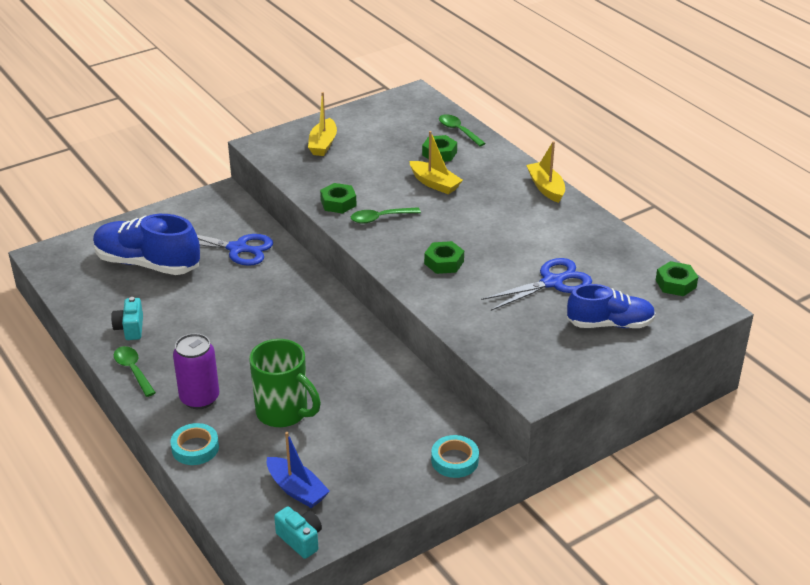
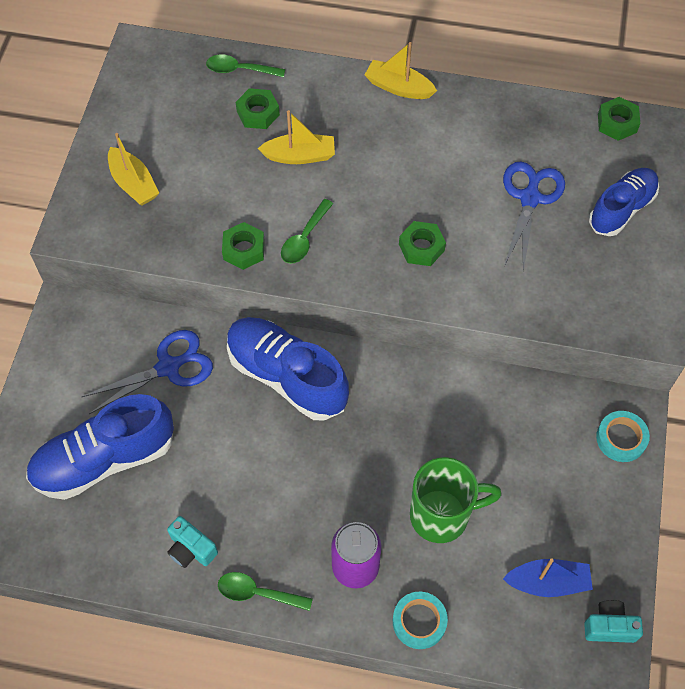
camera: 45 degrees left, 25 degrees up
none -> blue shoe [227,317,349,421]

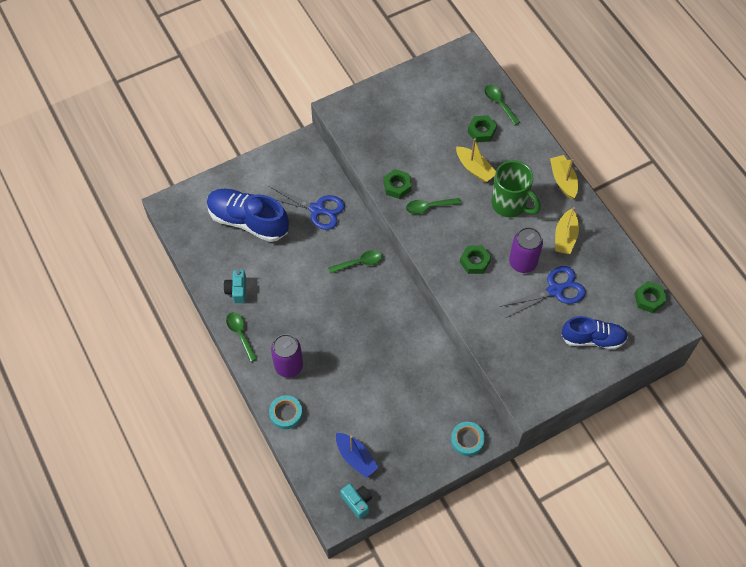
camera: 50 degrees right, 0 degrees up
yellow boat [108,133,159,205] -> yellow boat moved to [555,207,579,254]
blue shoe [227,317,349,421] -> green spoon [328,250,382,274]
green mug [410,457,502,543] -> green mug moved to [491,160,541,218]
none -> purple can [509,227,543,273]

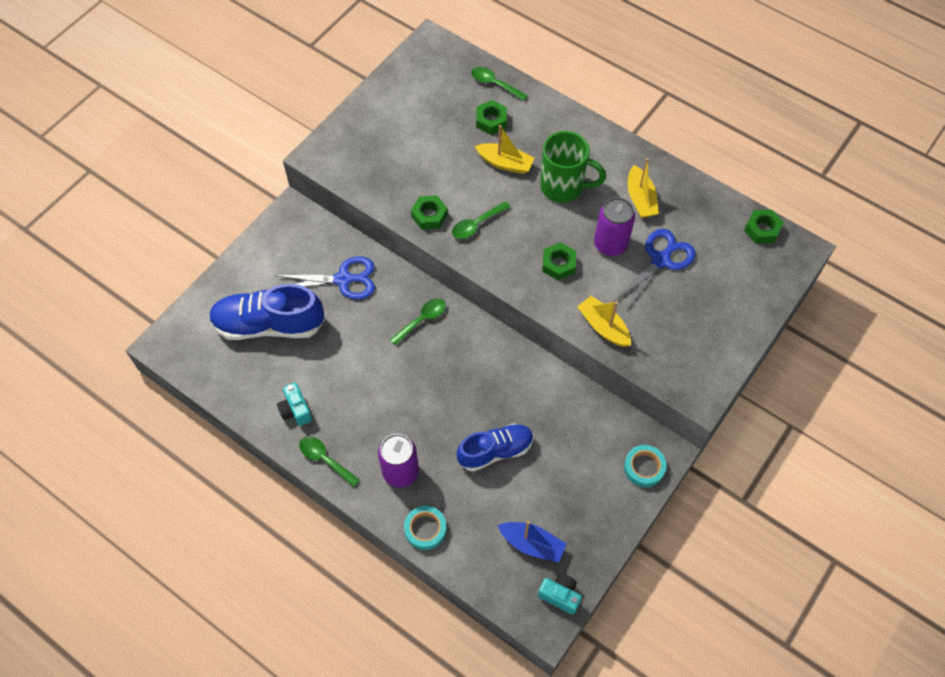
camera: 25 degrees left, 0 degrees up
yellow boat [550,155,578,199] -> yellow boat moved to [577,296,631,347]
blue shoe [561,316,628,349] -> blue shoe moved to [456,423,533,472]

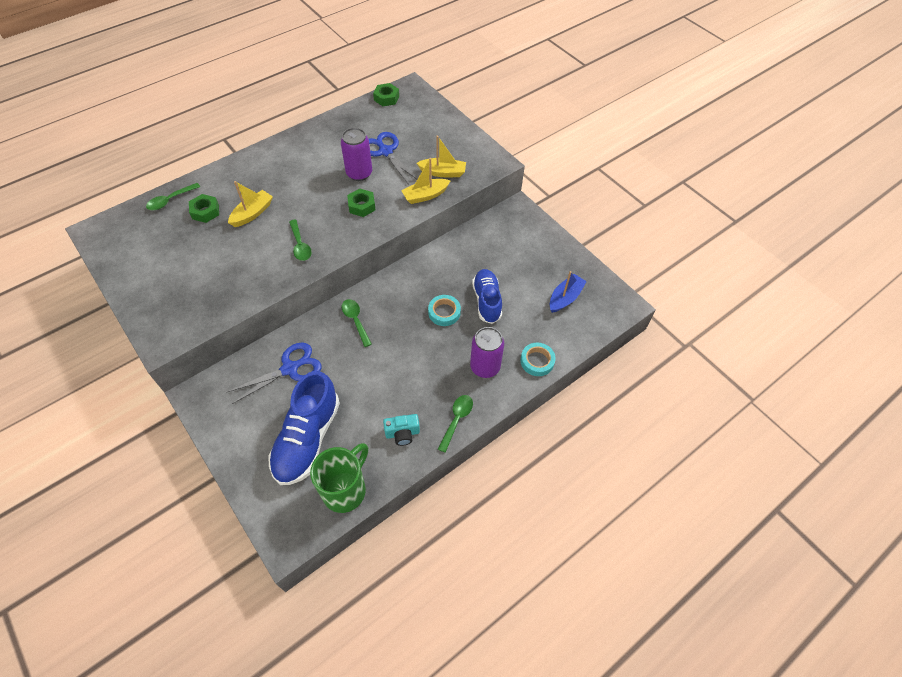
camera: 75 degrees left, 5 degrees down
blue scissors [274,256,375,300] -> blue scissors turned 45 degrees clockwise [226,342,322,404]
green spoon [299,436,359,487] -> green spoon turned 150 degrees clockwise [438,395,473,453]
green nut [411,195,448,230] -> none
turquoise camera [538,573,582,614] -> none
green mug [540,131,606,203] -> green mug moved to [310,443,368,513]
turquoise tape [624,445,667,487] -> turquoise tape moved to [428,295,461,326]
yellow boat [628,158,659,218] -> yellow boat moved to [417,136,466,177]

